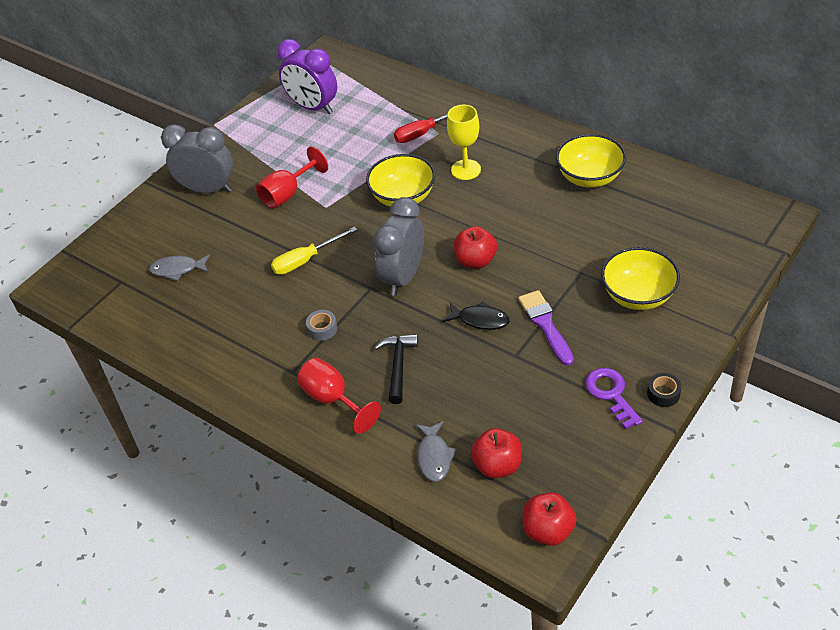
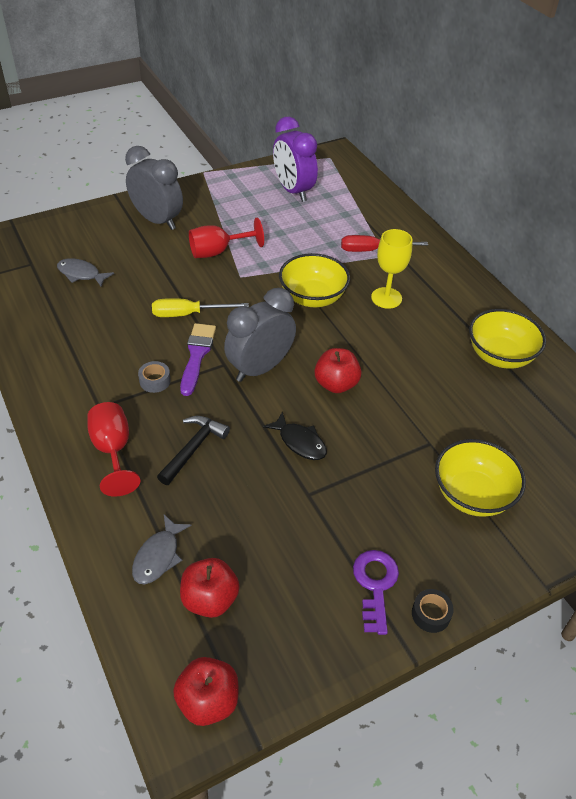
camera: 20 degrees right, 0 degrees up
purple brush [518,290,574,366] -> purple brush moved to [180,323,216,396]

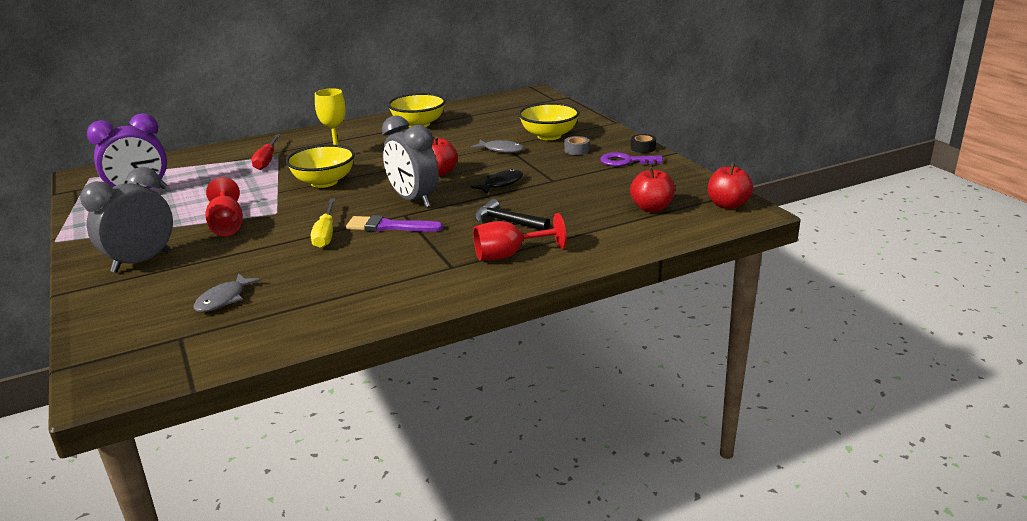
camera: 85 degrees left, 20 degrees down
grey fish [132,515,192,584] -> grey fish moved to [471,140,524,153]
grey tape [138,361,171,393] -> grey tape moved to [564,136,589,155]

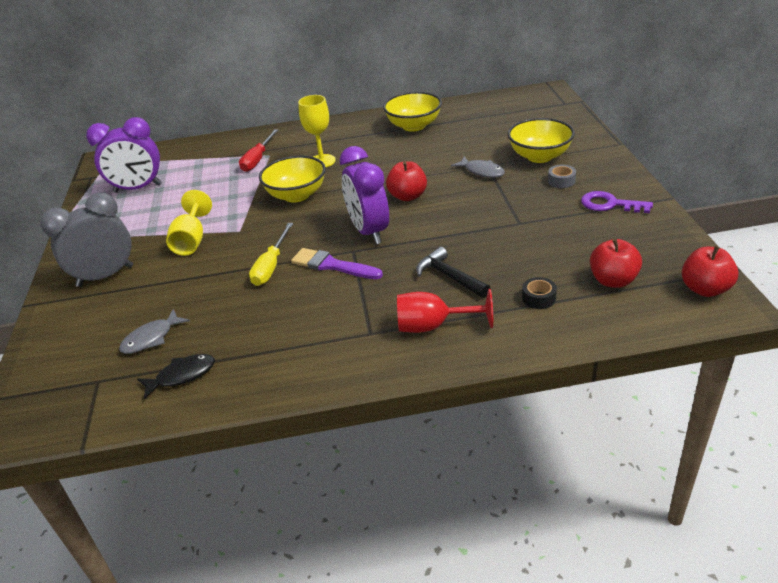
camera: 20 degrees right, 10 degrees up
red goblet [205,177,243,236] -> yellow goblet [166,190,212,256]
grey clock [382,115,439,208] -> purple clock [339,146,389,244]
black fish [471,169,523,194] -> black fish moved to [137,354,215,400]
black tape [631,134,656,153] -> black tape moved to [522,277,557,309]

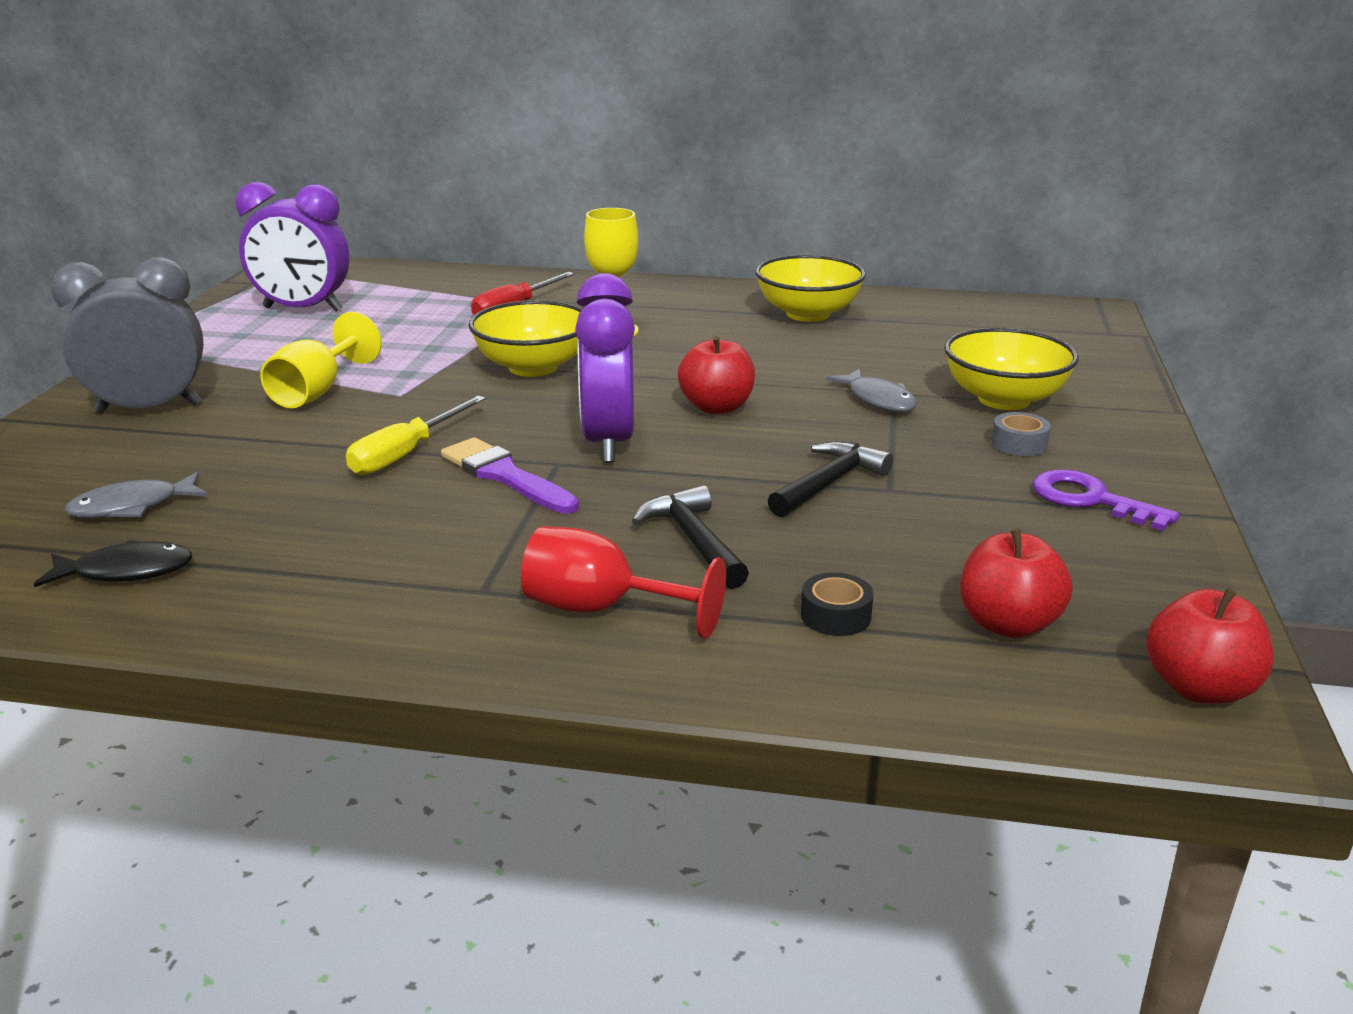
camera: 15 degrees right, 10 degrees down
none -> black hammer [768,441,893,517]

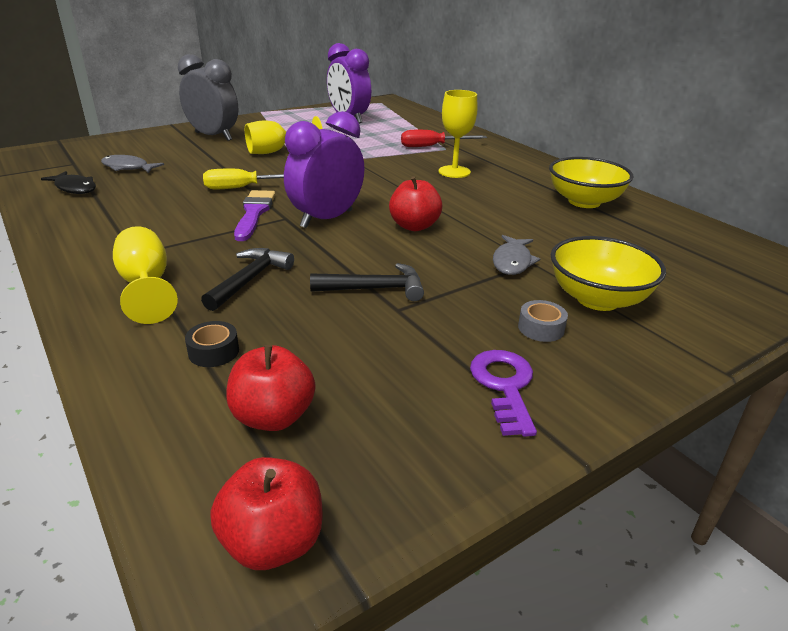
camera: 45 degrees right, 5 degrees up
yellow bowl [468,300,582,377] -> none
red goblet [521,526,726,639] -> yellow goblet [113,226,178,324]

